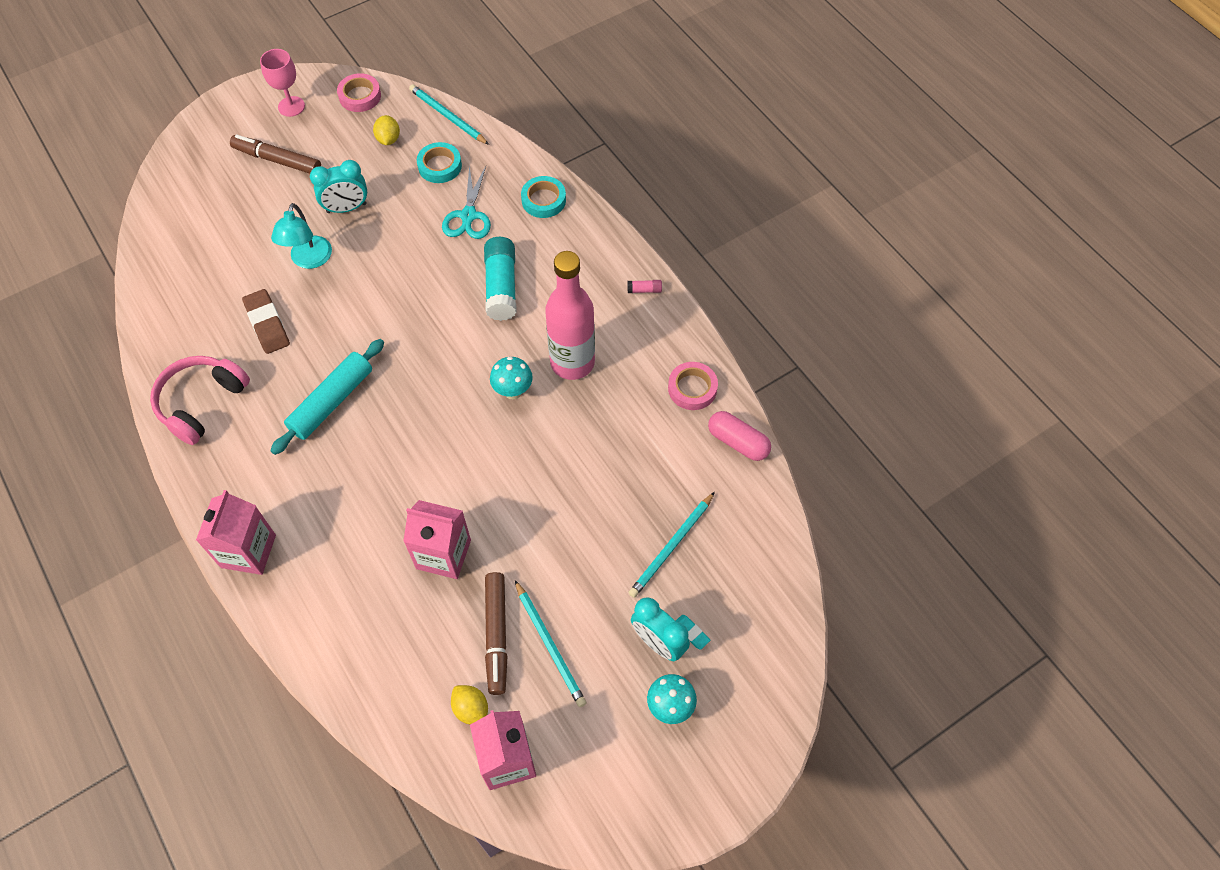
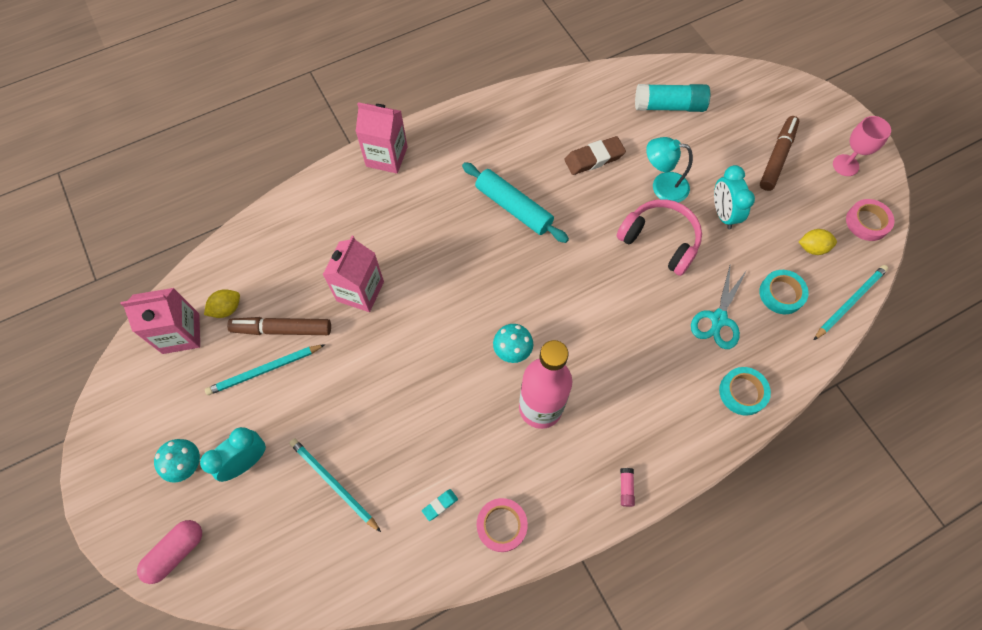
camera: 95 degrees right, 5 degrees up
pink headphones [150,356,250,445] -> pink headphones moved to [617,199,702,276]
turquoise scissors [442,165,491,239] -> turquoise scissors turned 75 degrees counterclockwise [691,263,747,349]
turquoise glue stick [484,237,517,321] -> turquoise glue stick moved to [635,84,710,112]
turquoise eraser [676,615,710,650] -> turquoise eraser moved to [422,489,458,521]
pink capsule [708,411,771,461] -> pink capsule moved to [137,520,202,584]

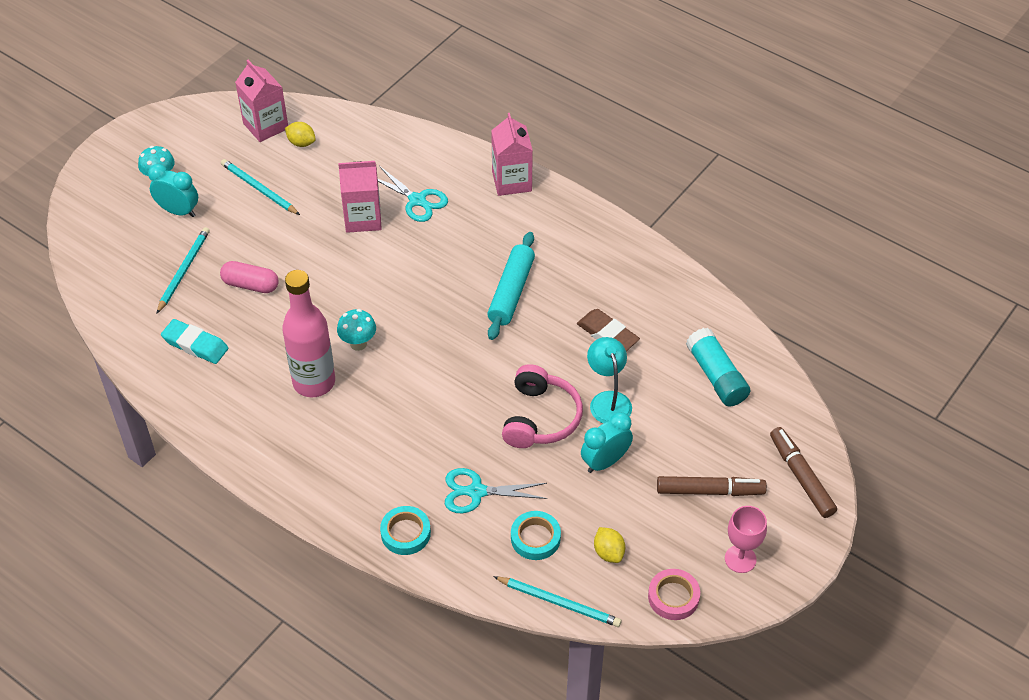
camera: 65 degrees right, 15 degrees down
pink capsule [137,520,202,584] -> pink capsule moved to [220,261,279,293]
brown marker [227,317,331,335] -> brown marker moved to [770,427,837,518]
turquoise eraser [422,489,458,521] -> turquoise eraser [161,319,228,364], size x1.98
pink tape [477,498,528,552] -> none
pink glue stick [620,468,635,507] -> none
none -> turquoise scissors [378,166,448,222]

